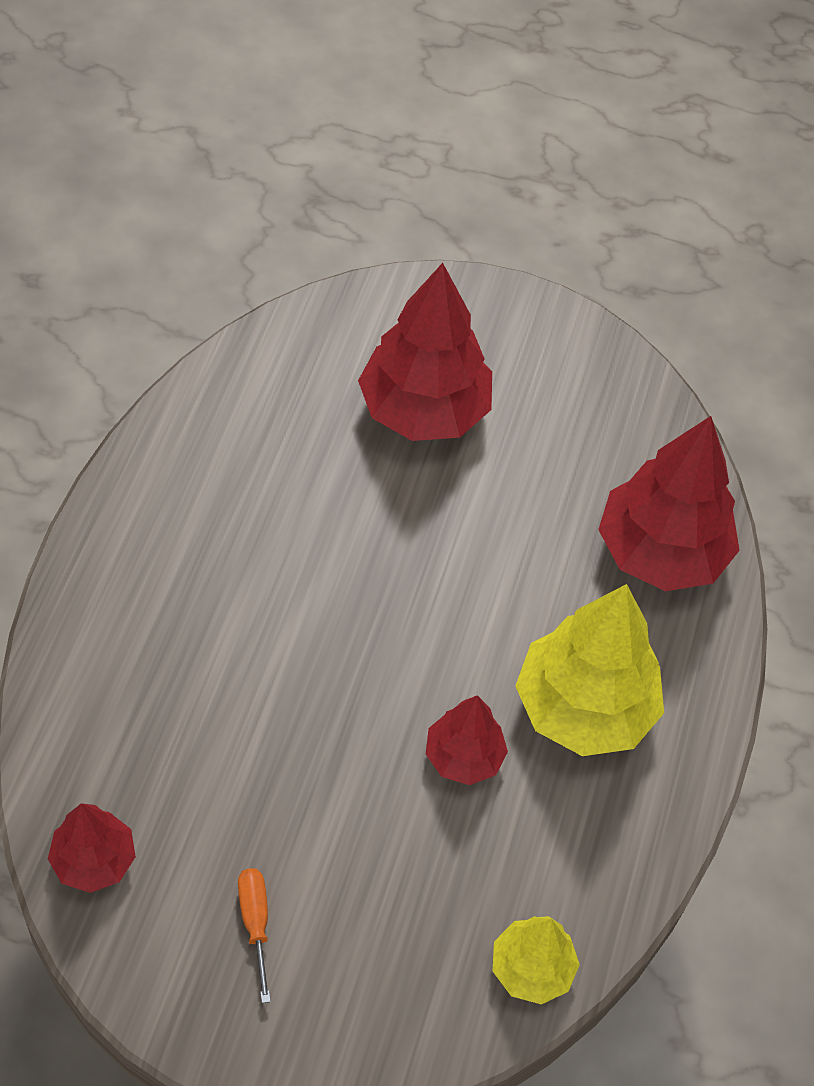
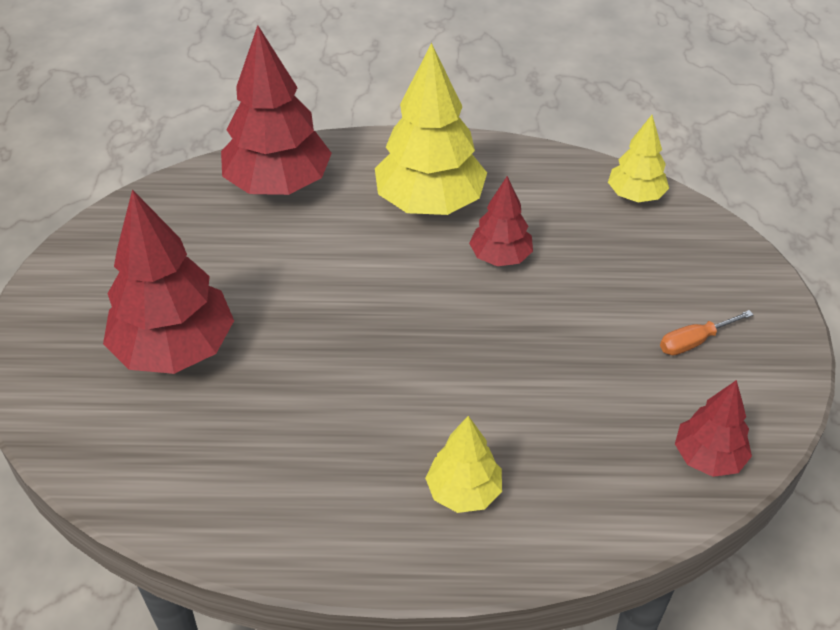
camera: 100 degrees left, 10 degrees down
none -> yellow tree [425,416,502,513]

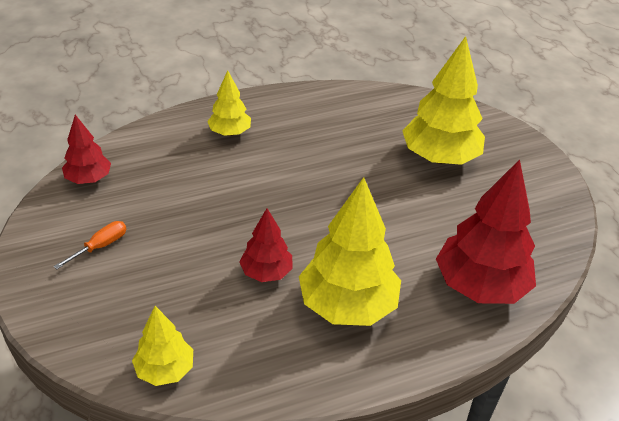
camera: 155 degrees right, 5 degrees down
red tree [103,190,234,374] -> yellow tree [402,36,485,165]

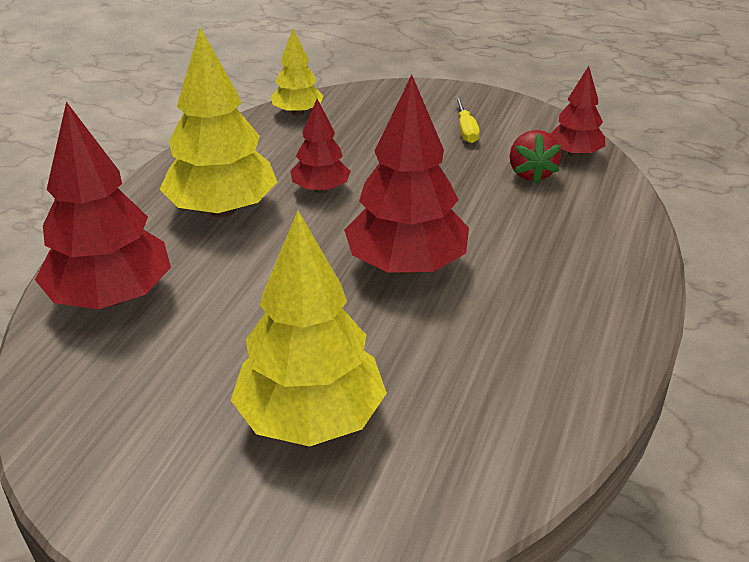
camera: 135 degrees right, 5 degrees down
orange screwdriver [54,221,126,269] -> yellow screwdriver [455,97,480,143]
yellow tree [207,70,251,136] -> none
none -> red tree [344,75,469,275]
none -> red strawberry [510,130,561,184]

